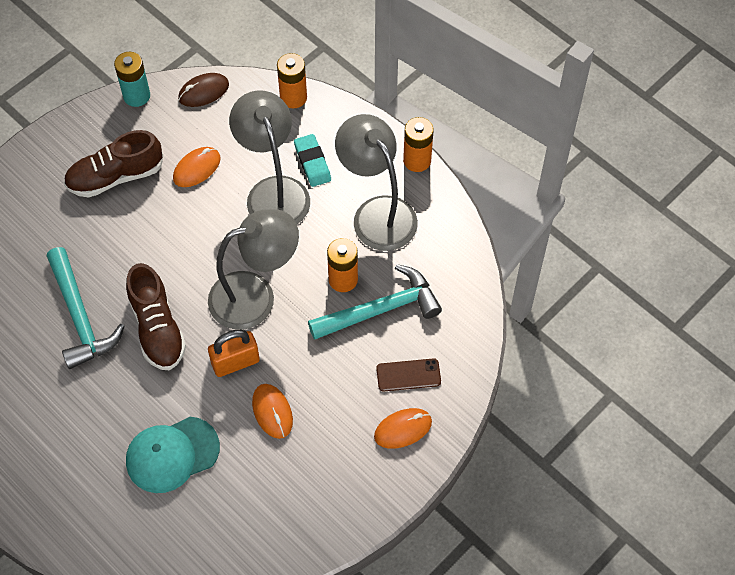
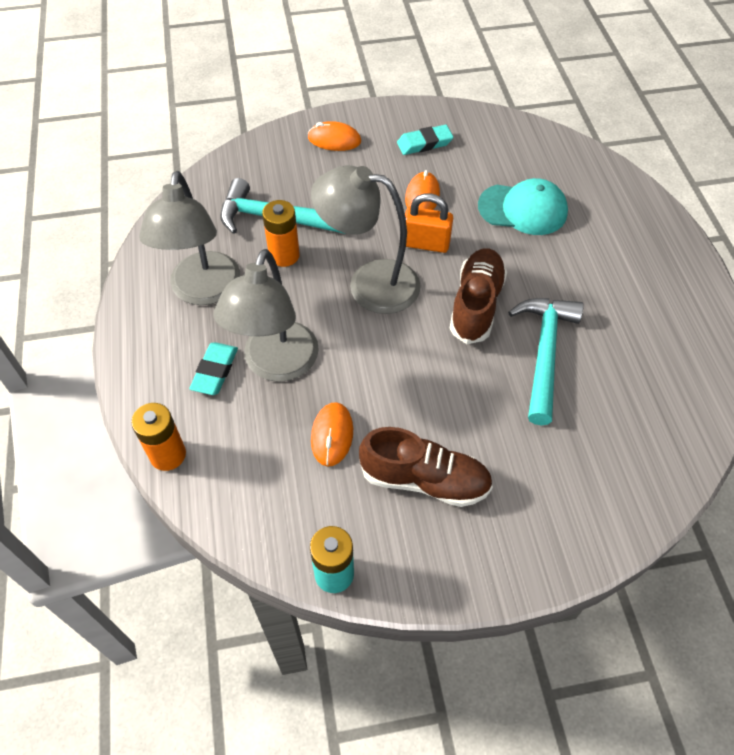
camera: 145 degrees left, 5 degrees down
orange mouse [173,147,221,187] -> orange mouse turned 75 degrees counterclockwise [311,402,353,467]
brown mouse [178,73,229,107] -> none
brown phone [376,358,441,392] -> none
orange battery [403,117,434,172] -> none
none -> turquoise eraser [397,125,454,155]

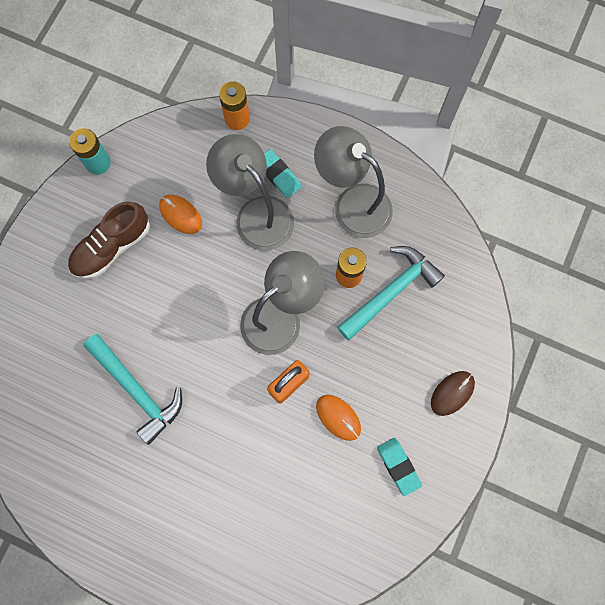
camera: 125 degrees right, 20 degrees up
orange mouse [308,121,361,151] -> brown mouse [431,371,475,416]
turquoise eraser [397,125,454,155] -> turquoise eraser turned 45 degrees counterclockwise [377,438,422,496]
brown shoe [449,248,507,344] -> none
turquoise cap [478,178,568,235] -> none

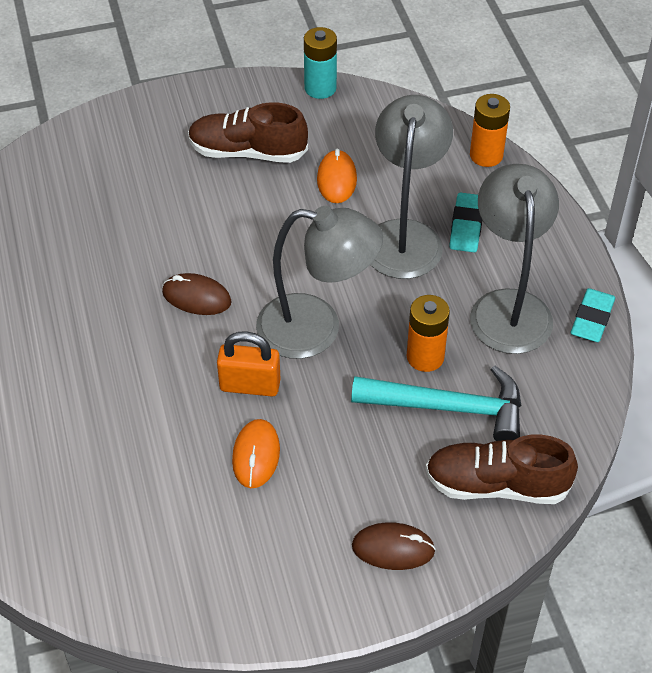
camera: 50 degrees right, 25 degrees down
turquoise hammer [83,334,182,445] -> none
turquoise eraser [377,438,422,496] -> turquoise eraser moved to [571,288,615,342]
none -> brown mouse [162,273,232,315]
none -> brown shoe [425,435,578,504]

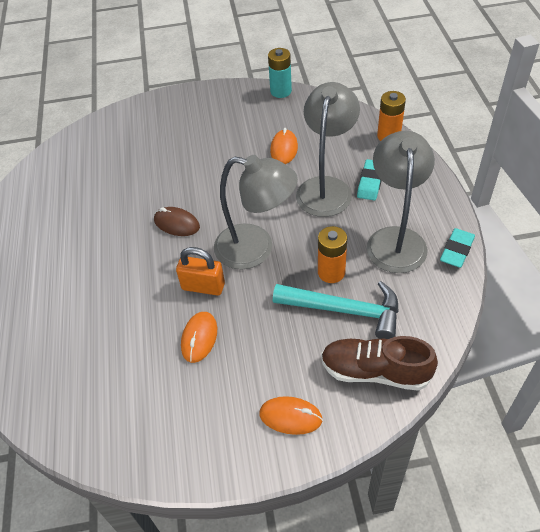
camera: 10 degrees right, 0 degrees up
brown shoe [188,102,308,163] -> none
brown mouse [352,522,436,570] -> orange mouse [260,396,323,435]

